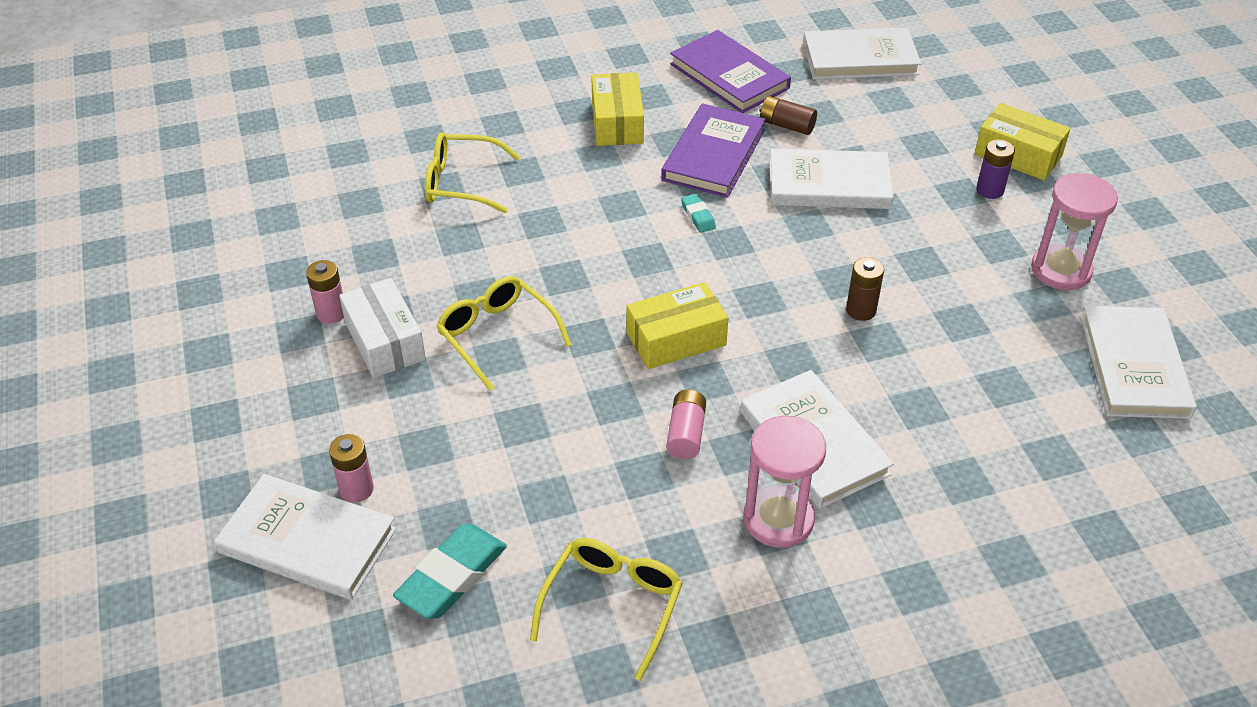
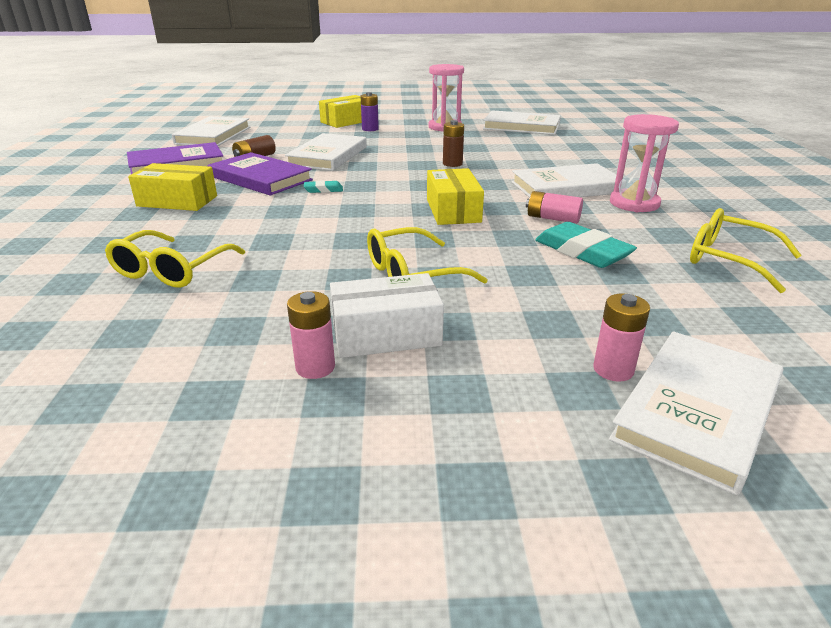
camera: 75 degrees left, 15 degrees down
turquoise eraser [393,524,507,619] -> turquoise eraser moved to [535,222,637,268]

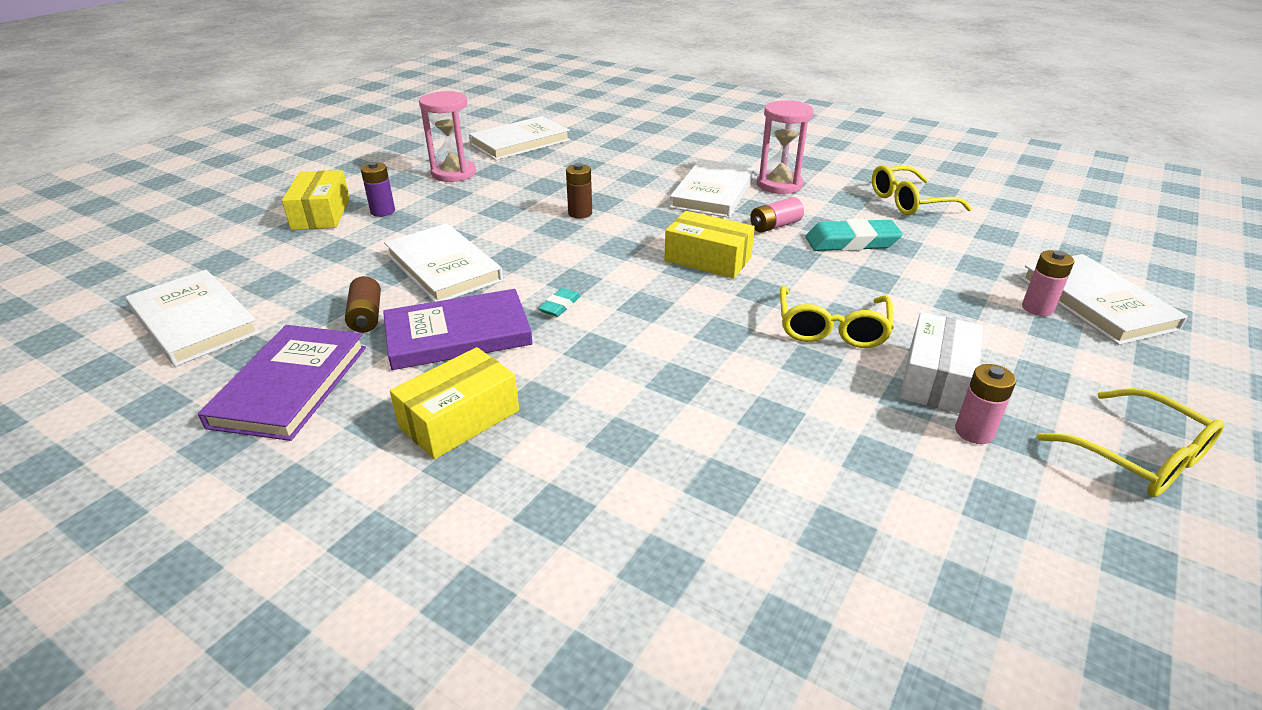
camera: 55 degrees left, 5 degrees up
yellow glasses [105,230,245,288] -> yellow glasses moved to [1037,388,1224,497]

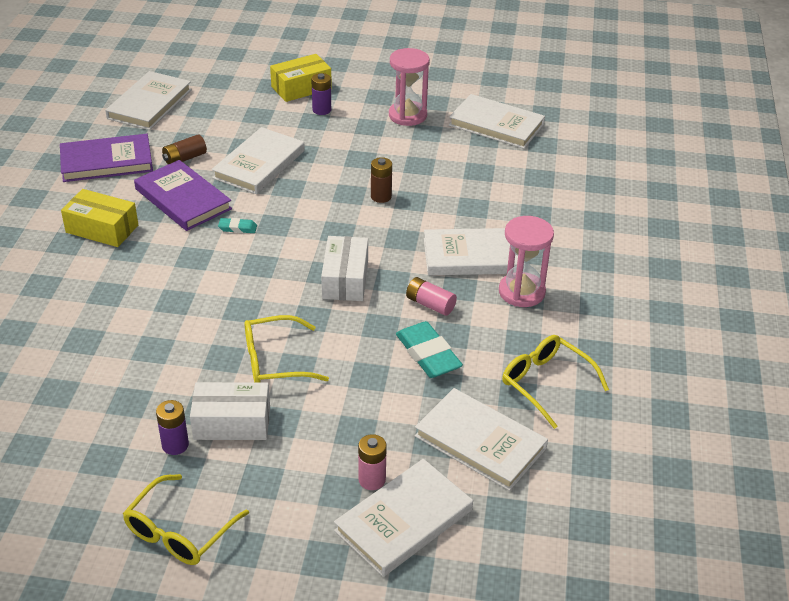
camera: 65 degrees right, 5 degrees up
yellow box [665,211,755,279] -> white box [321,236,368,301]
pink battery [955,364,1016,444] -> purple battery [156,400,189,455]
none -> white book [415,388,548,491]

